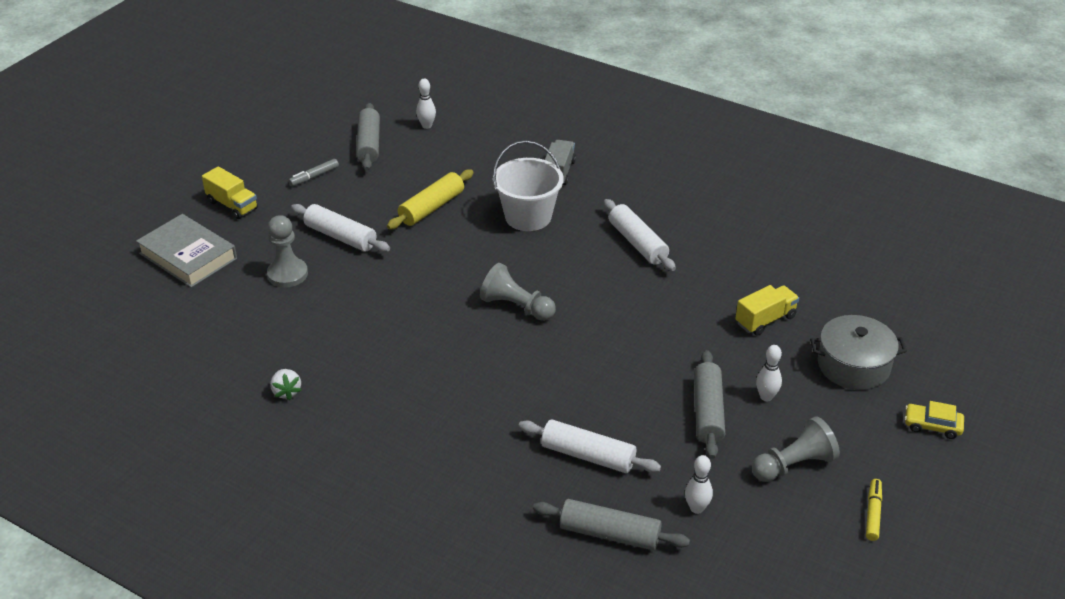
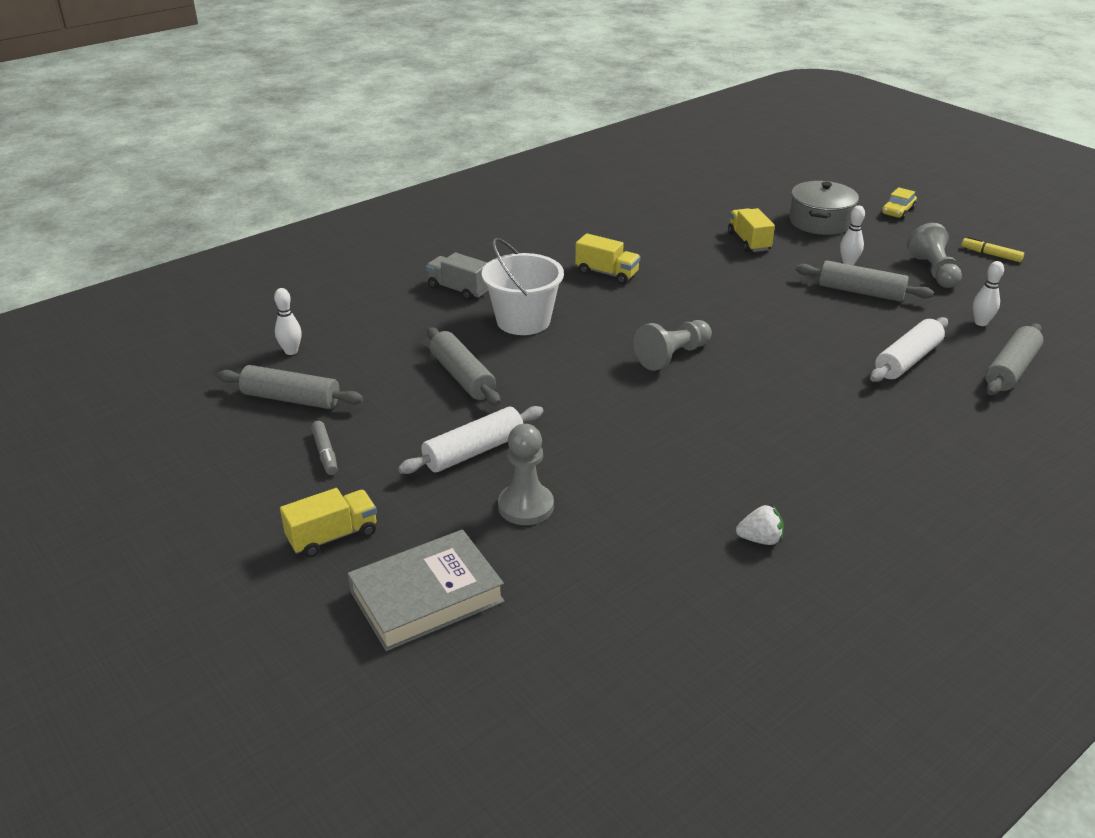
camera: 70 degrees left, 5 degrees down
yellow rolling pin [387,169,474,229] -> grey rolling pin [427,327,501,406]
white rolling pin [604,199,676,271] -> yellow truck [575,233,640,284]

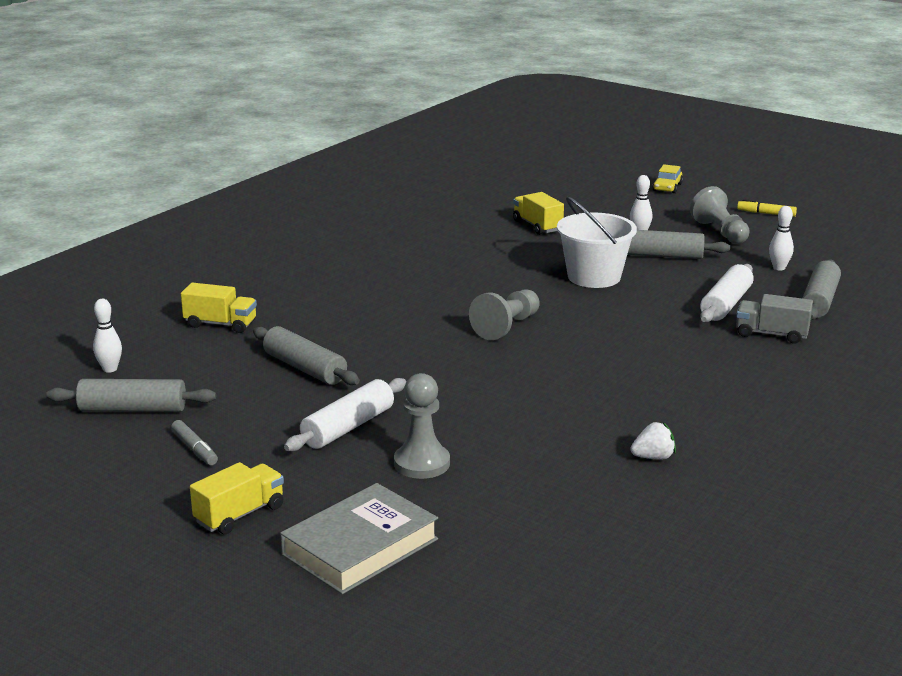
camera: 15 degrees left, 10 degrees down
grey truck [426,253,488,300] -> grey truck moved to [736,294,813,344]
white bucket [482,238,564,335] -> white bucket moved to [557,197,637,288]
yellow truck [575,233,640,284] -> yellow truck moved to [181,283,257,333]
grey pot [789,181,859,235] -> none

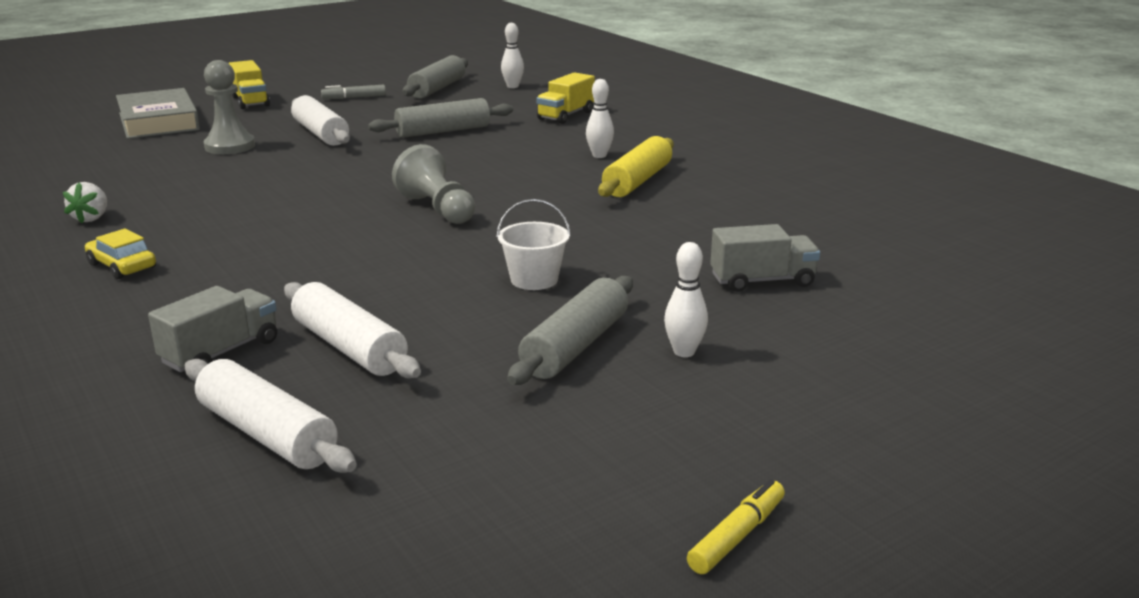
camera: 110 degrees right, 0 degrees up
yellow truck [513,192,564,235] -> grey truck [710,224,820,292]
white bucket [557,197,637,288] -> white bucket [496,199,571,290], size x0.58
yellow car [652,164,683,193] -> yellow car moved to [85,229,156,279]
grey pawn [690,186,750,244] -> none
white bowling pin [769,206,794,270] -> white bowling pin moved to [586,79,614,158]
grey rolling pin [802,260,841,320] -> white rolling pin [184,359,357,473]
none -> yellow rolling pin [598,136,674,197]

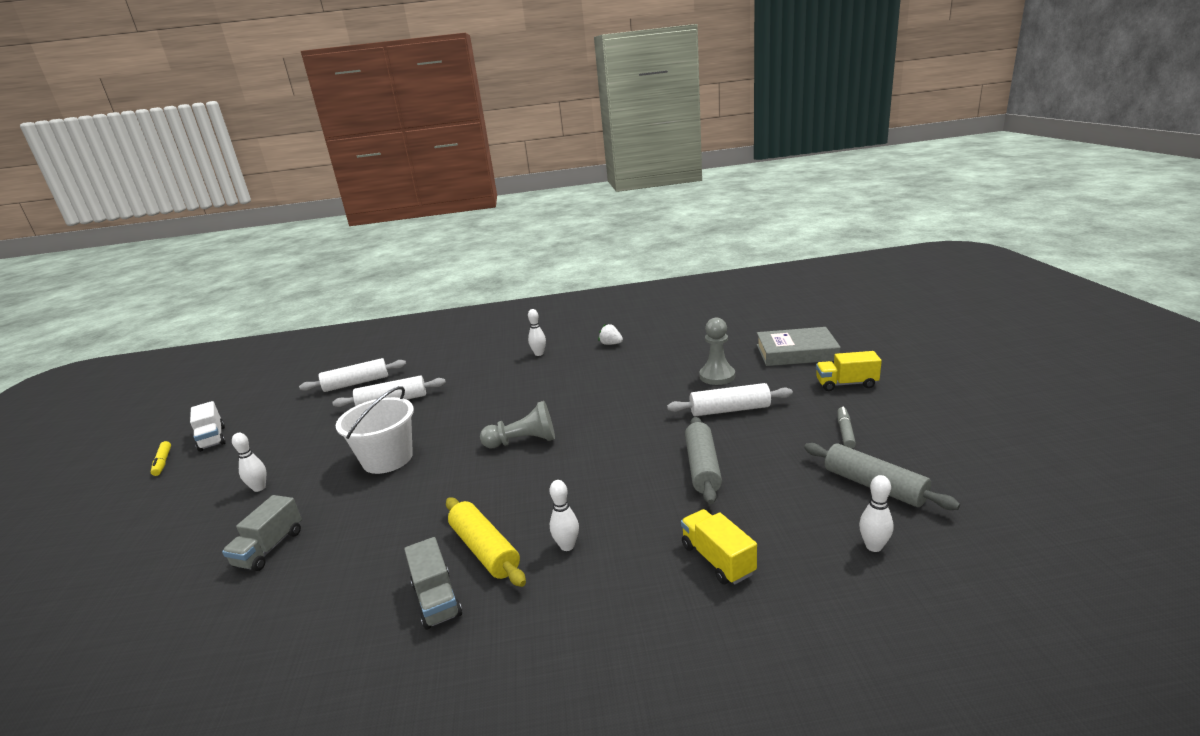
camera: 120 degrees right, 0 degrees up
yellow car [85,229,156,279] -> white bowling pin [528,309,546,356]
grey truck [148,286,277,372] -> grey truck moved to [404,537,462,630]
white bucket [496,199,571,290] -> white bucket [336,386,414,474], size x1.72
grey rolling pin [507,276,633,385] -> none
none -> white truck [190,401,226,452]

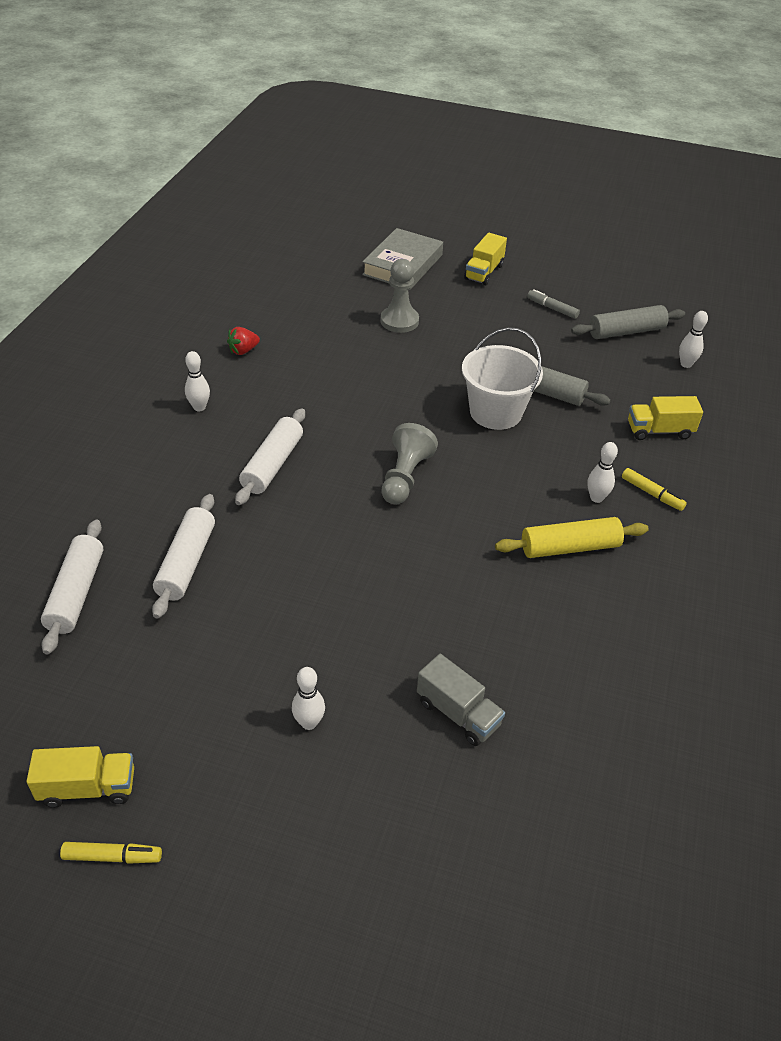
camera: 70 degrees left, 20 degrees up
white truck [190,401,226,452] -> yellow truck [27,746,134,808]
white bucket [336,386,414,474] -> white bucket moved to [462,327,543,430]
grey truck [404,537,462,630] -> none
white strawberry [598,324,623,345] -> red strawberry [227,327,260,355]
white rolling pin [667,383,793,416] -> white rolling pin moved to [235,408,305,505]
none -> yellow marker [622,468,687,511]

